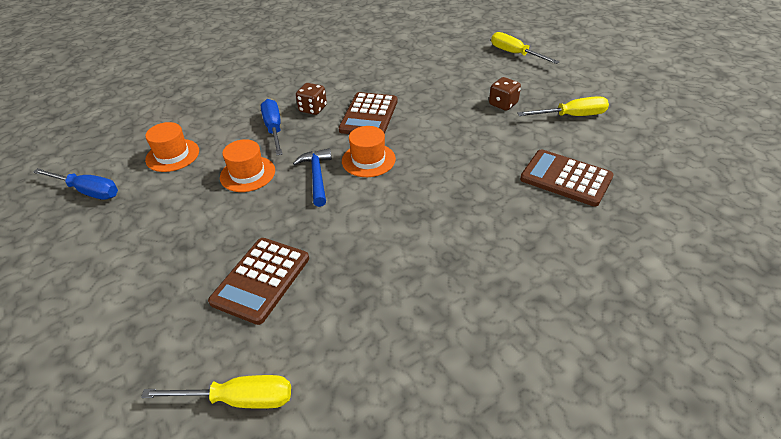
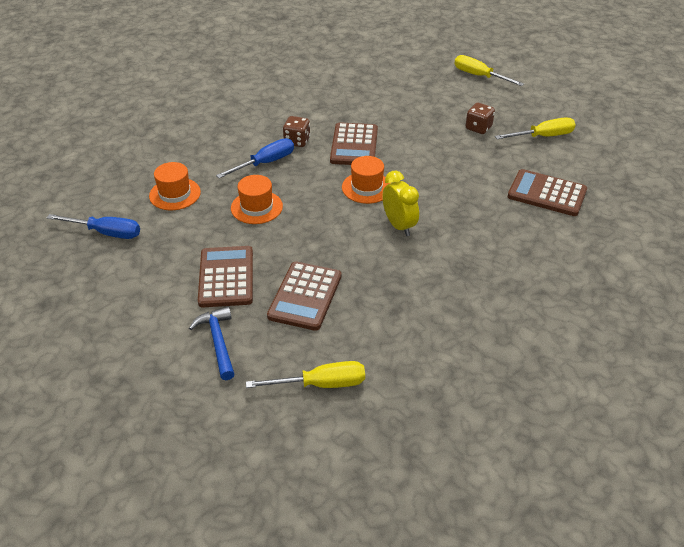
camera: 10 degrees left, 0 degrees up
blue screwdriver [261,99,283,155] -> blue screwdriver turned 75 degrees clockwise [216,138,294,178]
blue hammer [293,148,332,207] -> blue hammer moved to [189,307,235,380]
none -> brown calculator [198,246,253,307]
none -> yellow clock [382,171,419,236]

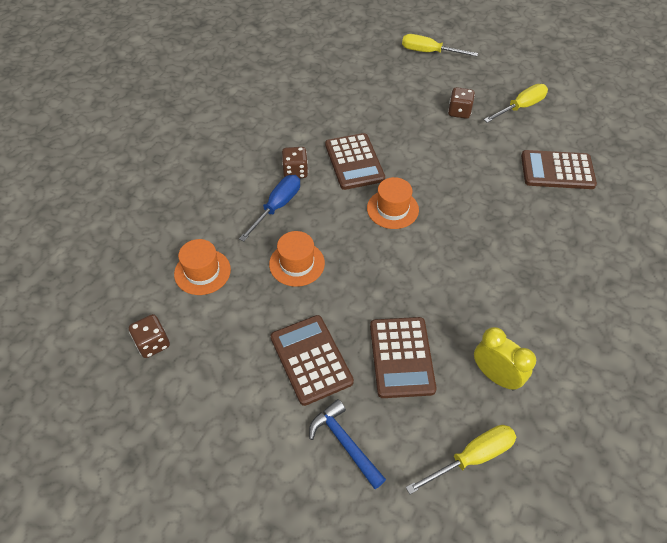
camera: 20 degrees left, 10 degrees up
blue screwdriver [47,214,140,239] -> brown dice [129,314,170,358]
yellow clock [382,171,419,236] -> yellow clock moved to [474,327,536,391]

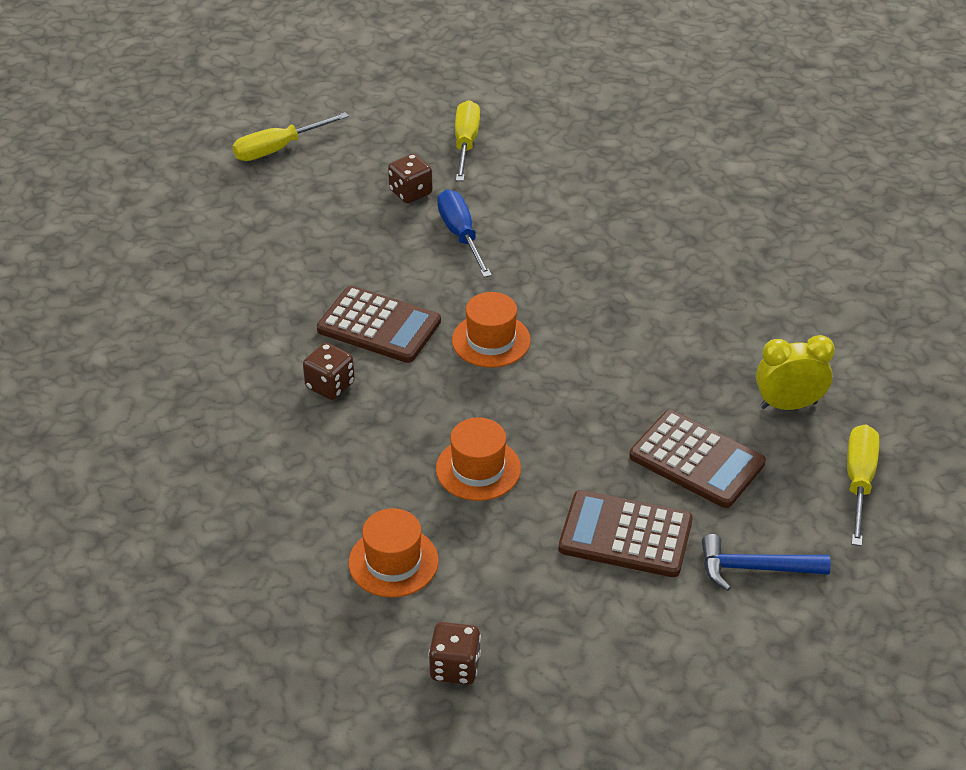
camera: 50 degrees left, 10 degrees down
blue screwdriver [239,175,300,242] -> blue screwdriver moved to [437,190,492,278]
brown calculator [521,150,597,189] -> none

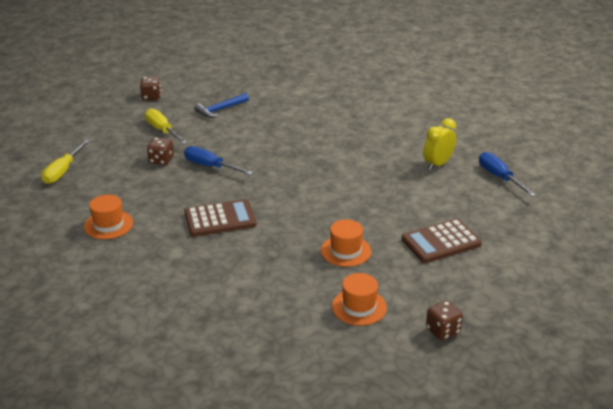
camera: 40 degrees left, 10 degrees down
brown dice [303,343,355,400] -> brown dice moved to [140,76,161,100]
orange hat [452,292,531,368] -> orange hat moved to [84,195,133,239]
brown calculator [629,410,766,508] -> none
blue hammer [702,534,831,591] -> blue hammer moved to [194,93,249,118]
yellow screwdriver [847,424,879,546] -> blue screwdriver [479,152,536,196]

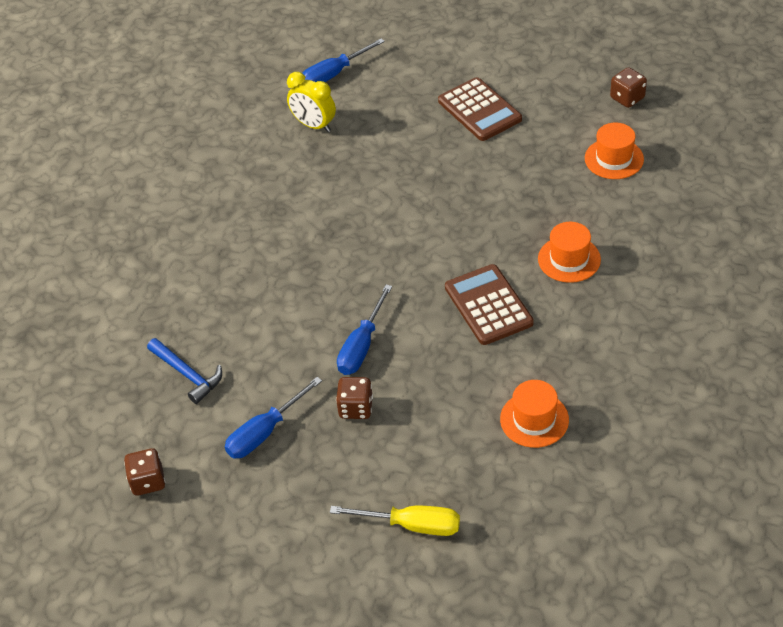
camera: 95 degrees left, 15 degrees up
yellow screwdriver [145,108,187,144] -> blue screwdriver [225,377,322,458]
orange hat [321,219,371,267] -> orange hat moved to [538,222,601,283]

